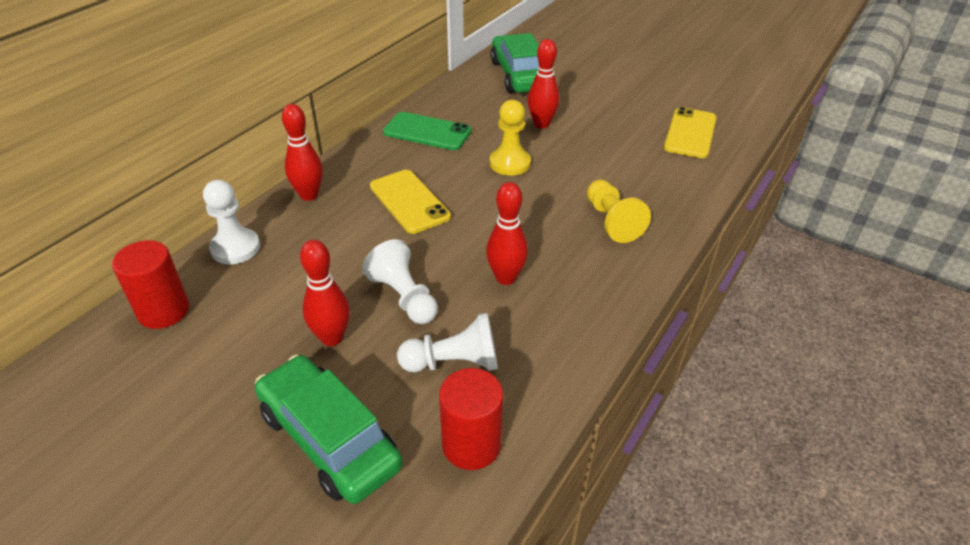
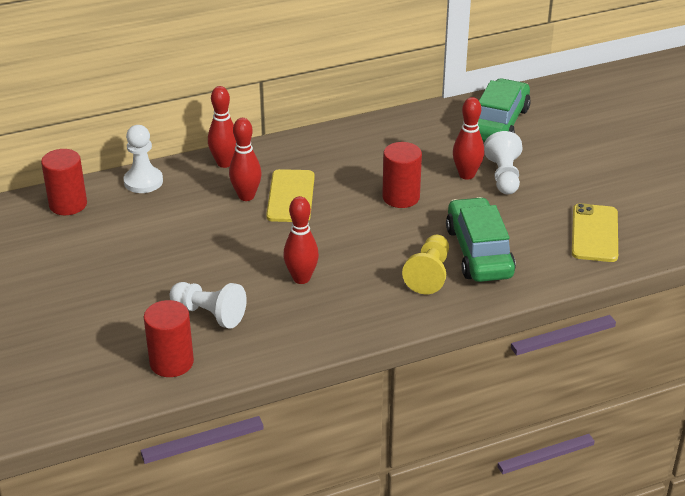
camera: 35 degrees right, 5 degrees down
green car [255,355,403,504] -> green car moved to [446,197,516,282]
red bowling pin [300,240,350,346] -> red bowling pin moved to [229,118,262,201]
white pawn [362,239,438,324] -> white pawn moved to [484,131,523,195]
green phone [383,112,472,150] -> none
yellow pawn [490,100,531,176] -> red cylinder [382,142,422,208]
yellow phone [664,107,717,158] -> yellow phone turned 45 degrees counterclockwise [572,203,618,262]

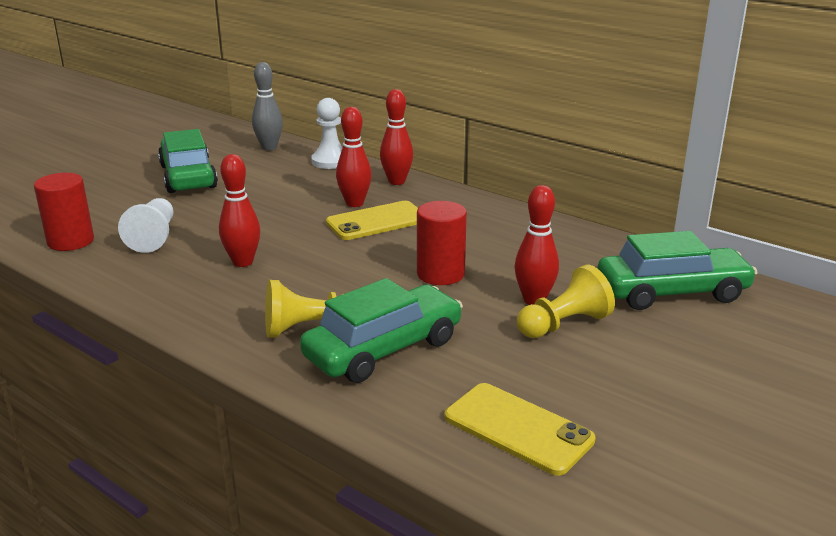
camera: 60 degrees right, 10 degrees down
red cylinder [41,149,87,215] -> grey bowling pin [252,62,283,150]
white pawn [484,131,523,195] -> yellow pawn [517,265,615,338]
yellow phone [572,203,618,262] -> yellow phone turned 60 degrees clockwise [445,383,596,476]
none -> green car [158,129,218,193]

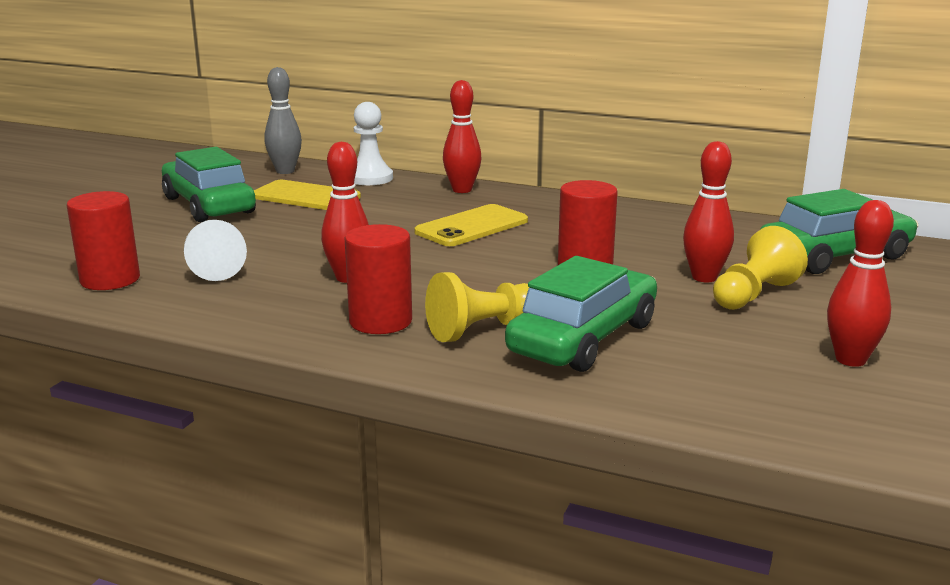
camera: 15 degrees left, 5 degrees down
red bowling pin [336,107,372,207] -> red bowling pin moved to [827,200,894,367]
yellow phone [445,383,596,476] -> yellow phone moved to [254,180,361,210]
none -> red cylinder [345,224,412,334]

